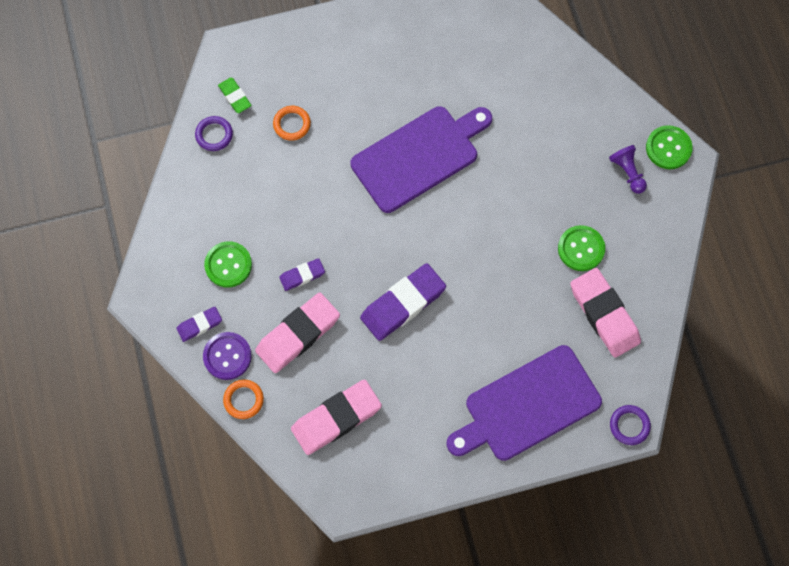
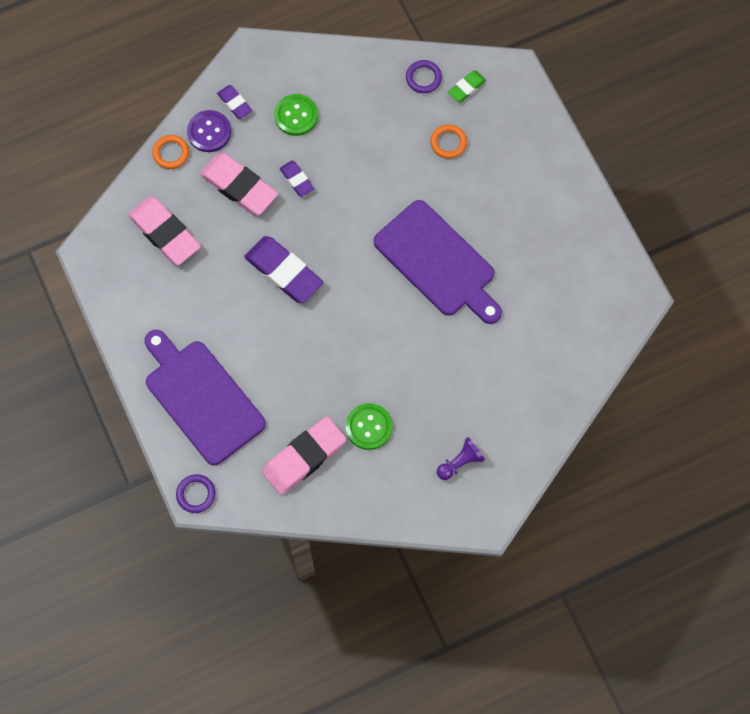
camera: 80 degrees right, 0 degrees up
green button [646,125,693,169] -> none

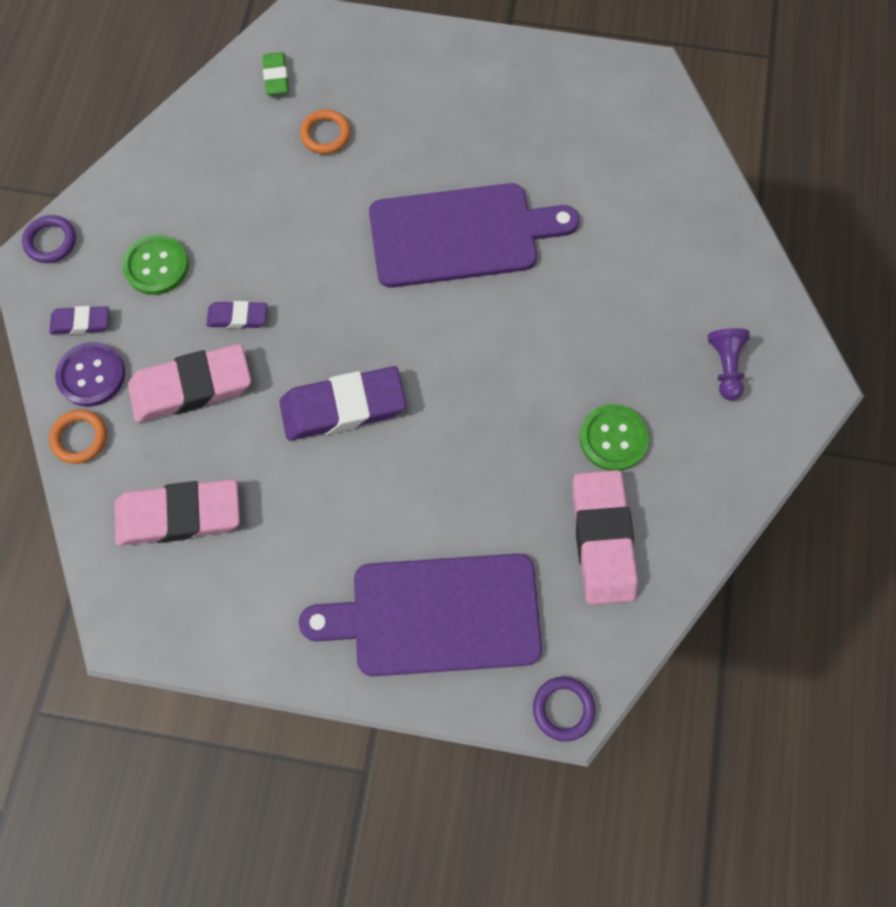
camera: 55 degrees left, 0 degrees up
purple ring [406,60,442,93] -> purple ring moved to [22,215,76,263]

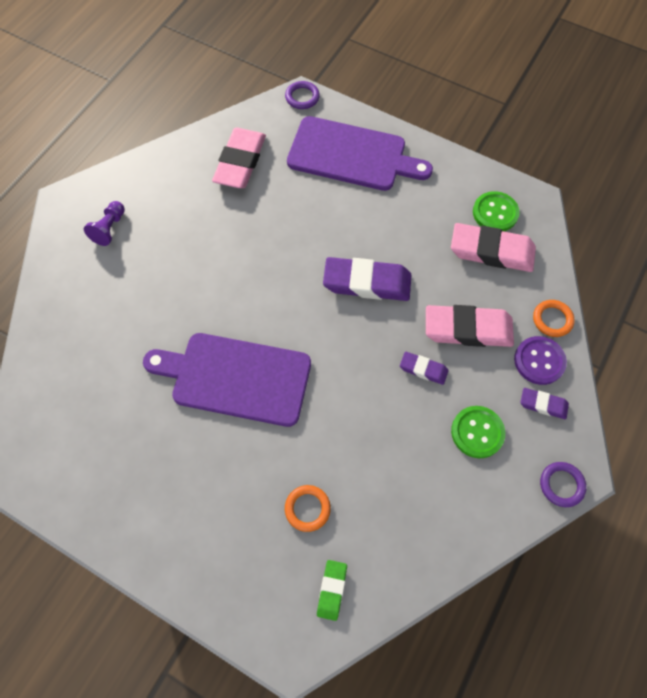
camera: 160 degrees left, 5 degrees down
green button [579,404,649,471] -> green button moved to [473,191,520,231]

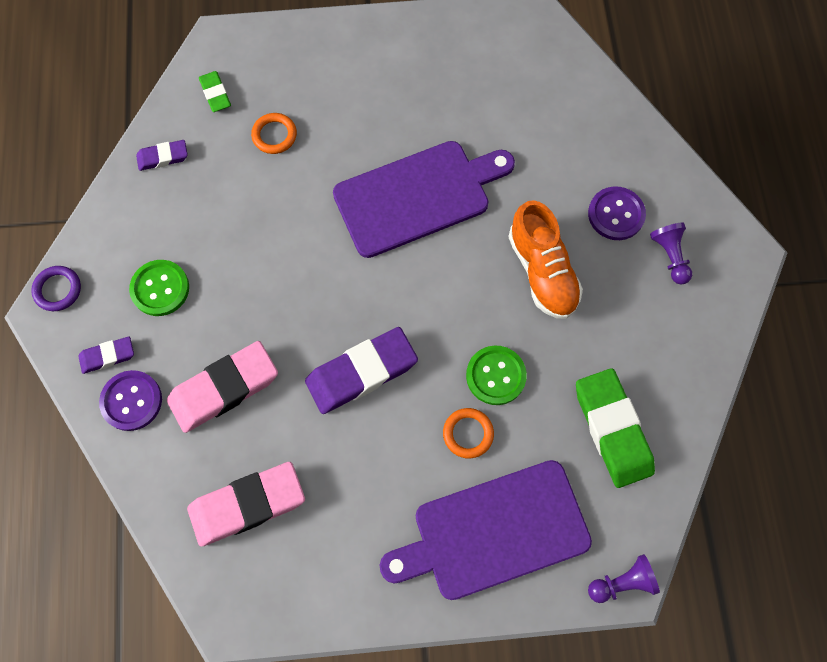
camera: 145 degrees right, 5 degrees up
pink eraser [212,128,266,188] -> green eraser [576,368,655,488]
purple ring [285,81,320,109] -> purple pawn [588,554,660,603]
purple eraser [400,352,448,385] -> purple eraser moved to [136,140,188,171]
green button [473,191,520,231] -> green button moved to [466,345,527,405]
orange ring [533,300,575,337] -> orange ring moved to [443,408,494,459]
none -> orange shoe [508,200,583,319]
none -> purple button [588,186,646,240]

